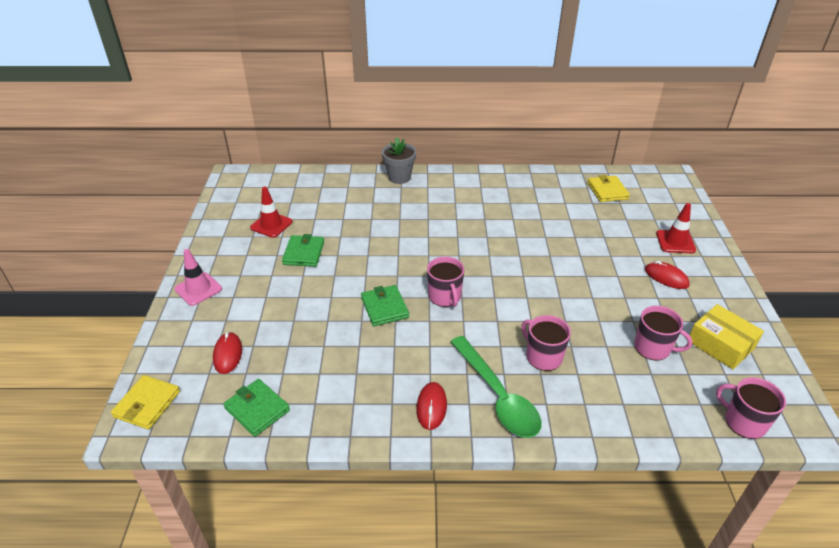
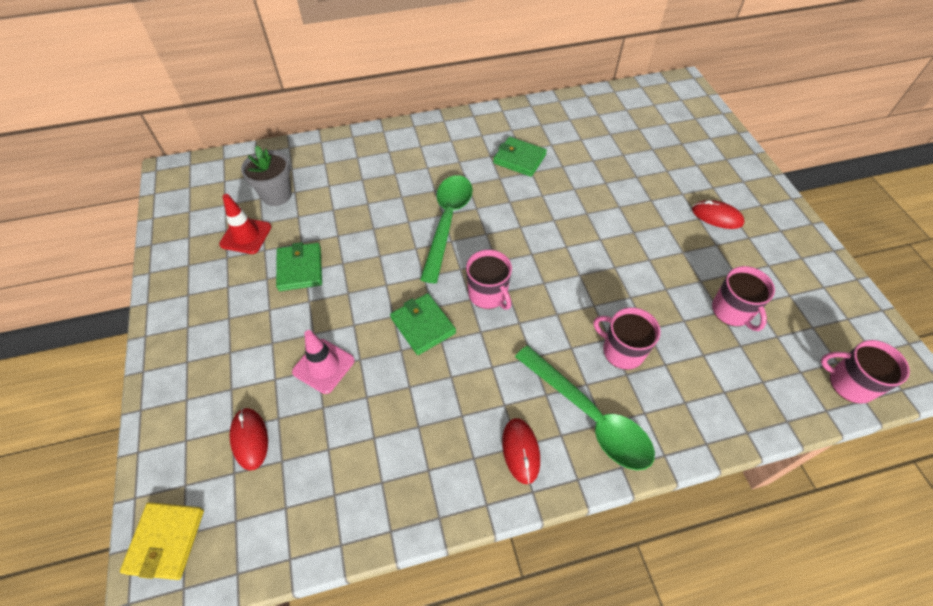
camera: 15 degrees left, 15 degrees up
pink traffic cone [174,249,222,306] -> pink traffic cone moved to [292,330,355,394]
green wallet [223,379,290,437] -> green wallet moved to [493,137,547,177]
grey flower pot [382,137,416,184] -> grey flower pot moved to [241,146,292,206]
yellow wallet [588,175,630,202] -> none
pink mug [634,306,692,361] -> pink mug turned 60 degrees clockwise [712,266,775,331]
red traffic cone [656,203,696,253] -> none
yellow box [690,304,764,369] -> none
none -> green spoon [420,175,473,283]

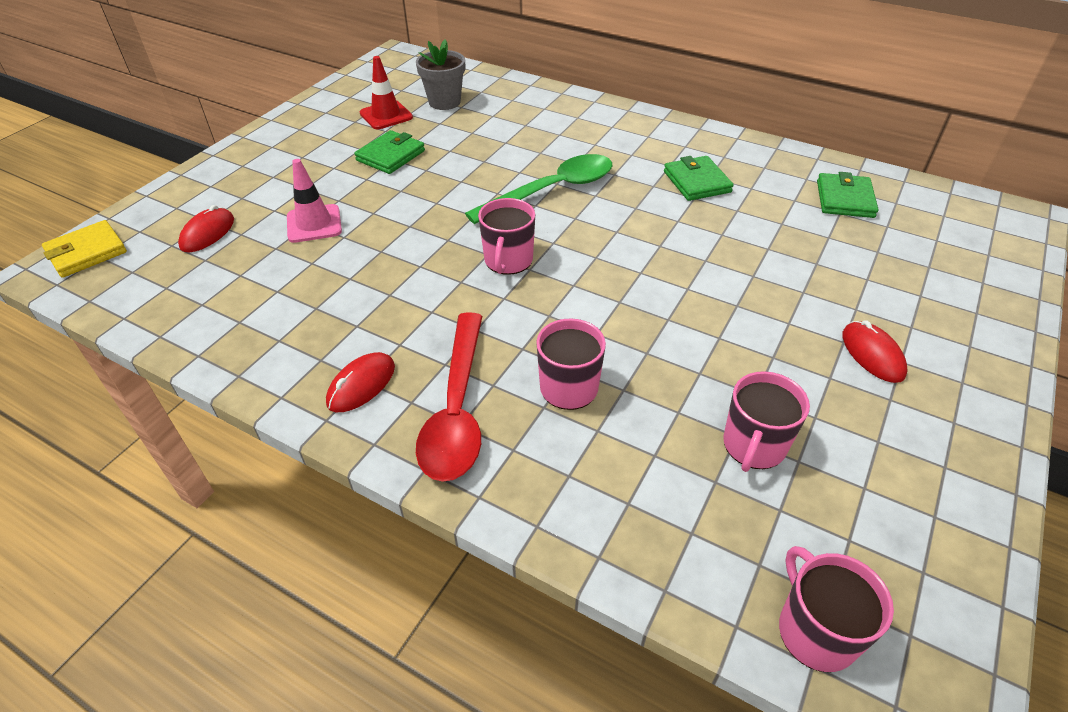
camera: 45 degrees right, 10 degrees down
green wallet [390,293,456,355] -> green wallet moved to [817,172,878,218]
green spoon [515,346,655,470] -> red spoon [416,312,483,482]

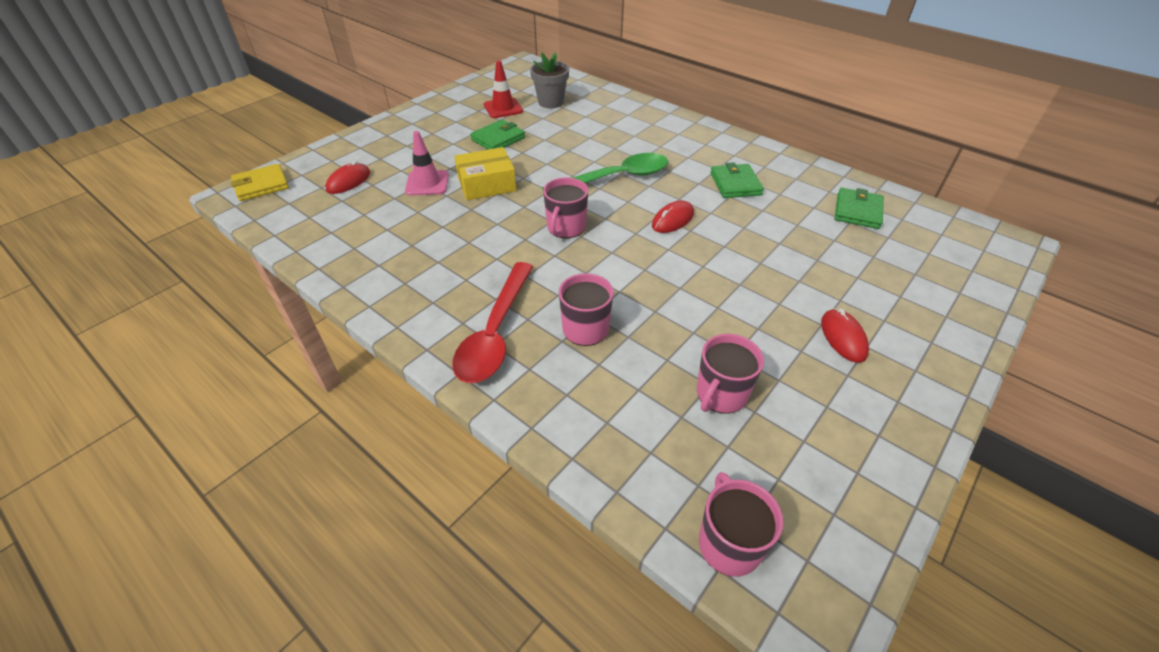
camera: 10 degrees right, 0 degrees up
red mouse [326,352,395,412] -> red mouse moved to [652,201,694,233]
none -> yellow box [454,147,516,200]

